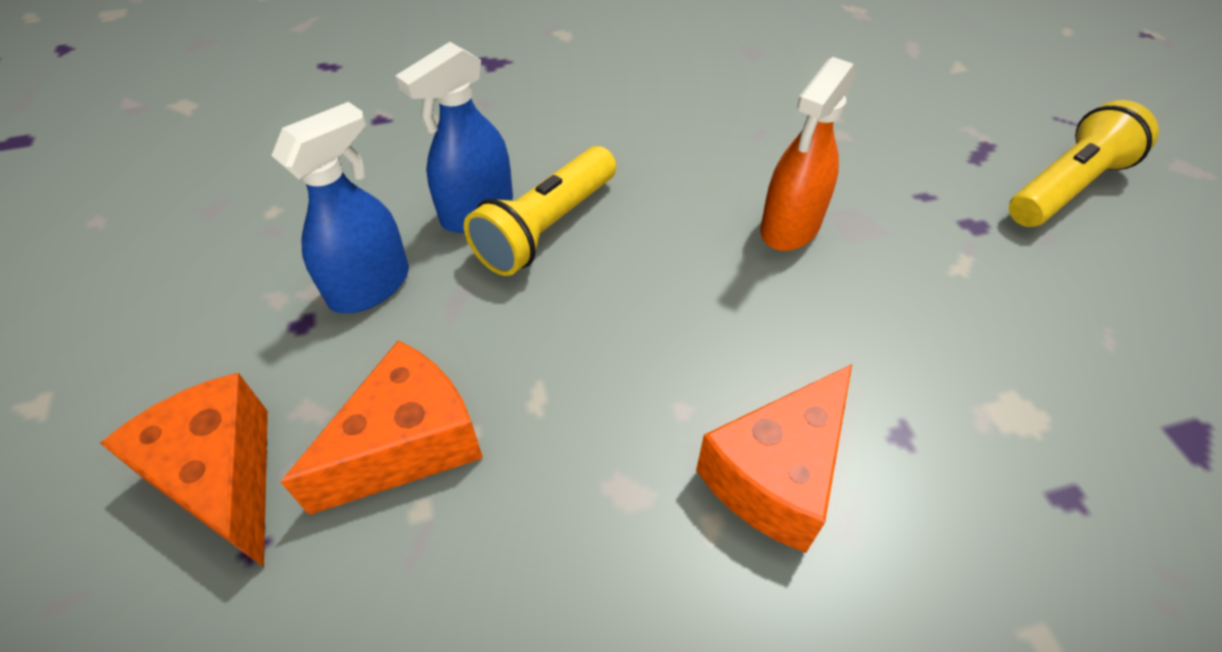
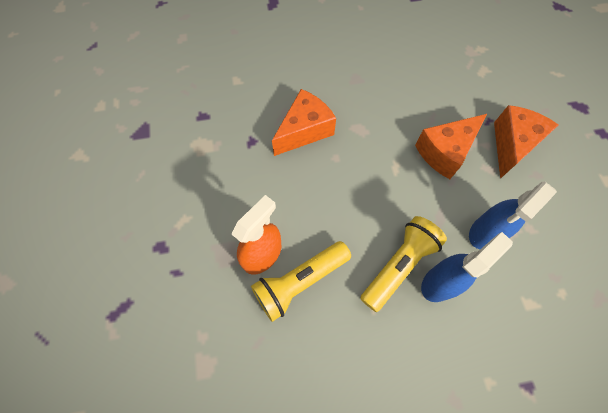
camera: 175 degrees left, 15 degrees up
orange cheese [100,373,268,567] -> orange cheese turned 120 degrees counterclockwise [494,105,558,179]
yellow flashlight [1009,100,1159,227] -> yellow flashlight moved to [251,241,351,322]

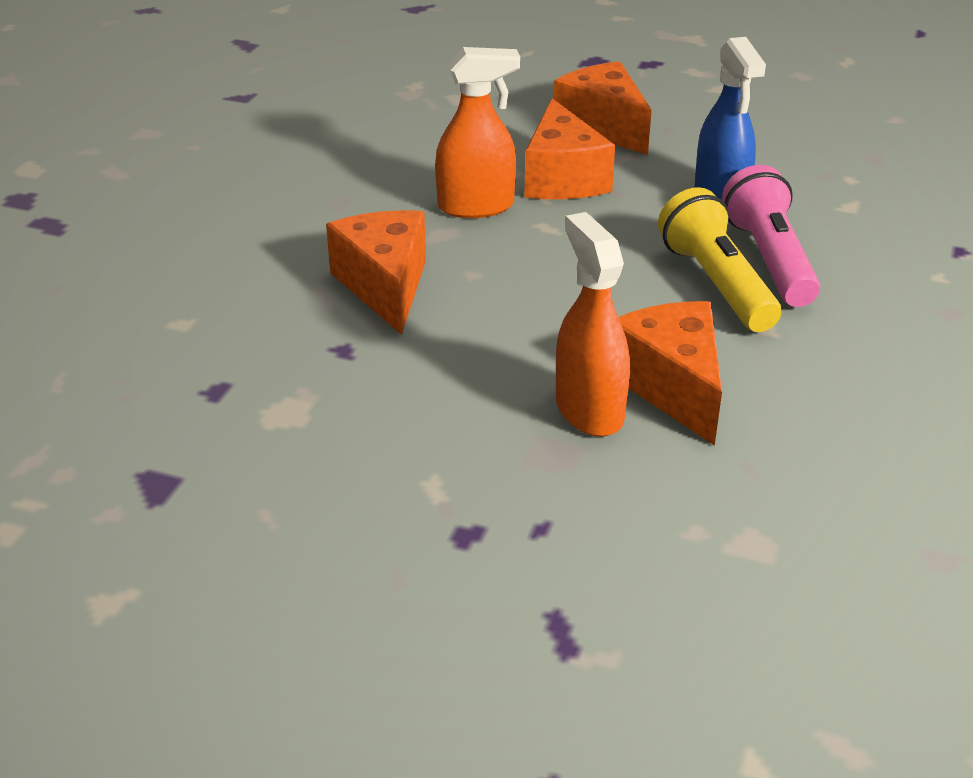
camera: 60 degrees left, 30 degrees down
yellow flashlight [251,241,351,322] -> orange cheese [618,301,722,446]
blue spray bottle [421,232,513,302] -> pink flashlight [722,165,820,307]
none -> orange spray bottle [435,47,520,218]

